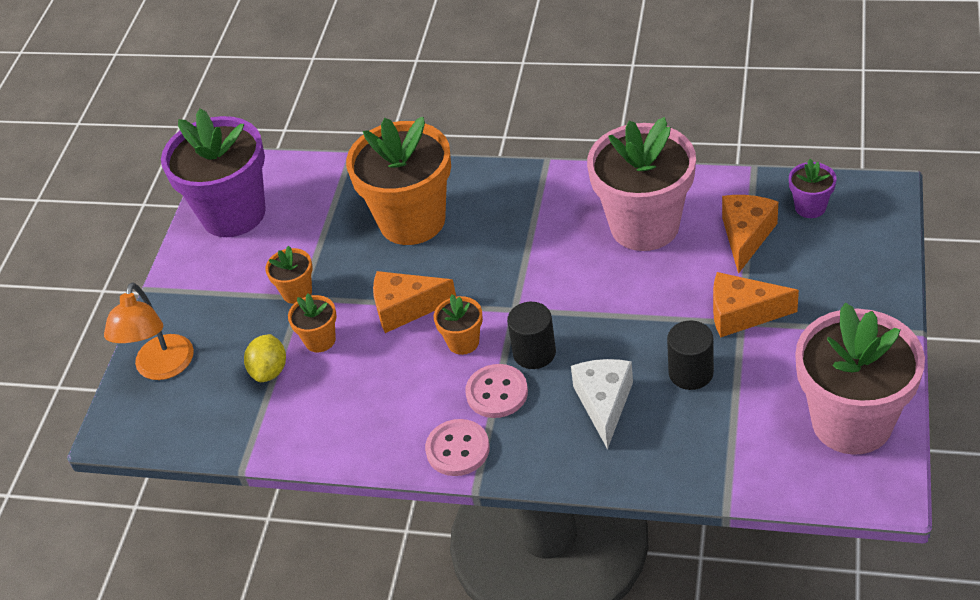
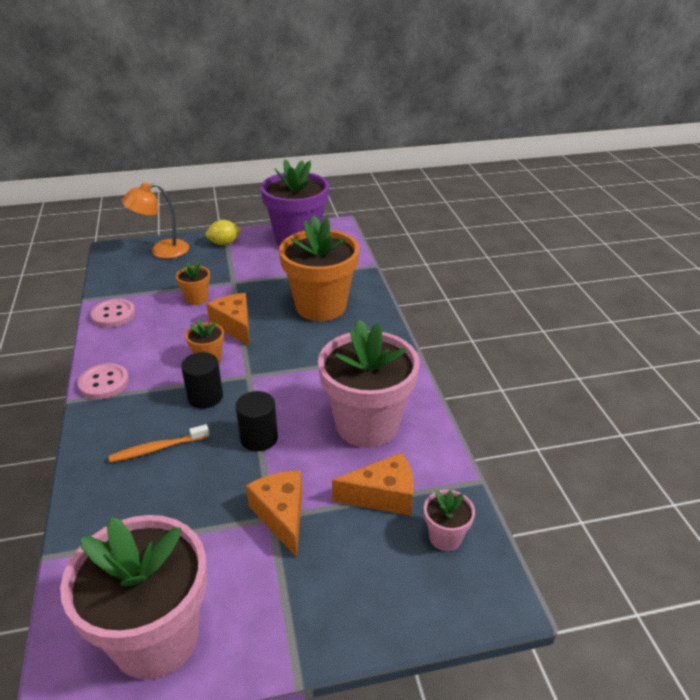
camera: 60 degrees right, 10 degrees down
yellow lemon [244,334,286,382] -> yellow lemon moved to [205,220,241,245]
orange flower pot [265,246,313,304] -> none
pink button [465,364,528,418] -> pink button moved to [90,299,135,327]
white cheese [571,359,633,449] -> orange toothbrush [108,424,209,463]
black cylinder [667,320,714,390] -> black cylinder moved to [236,391,278,451]
purple flower pot [789,159,836,218] -> pink flower pot [424,490,475,551]

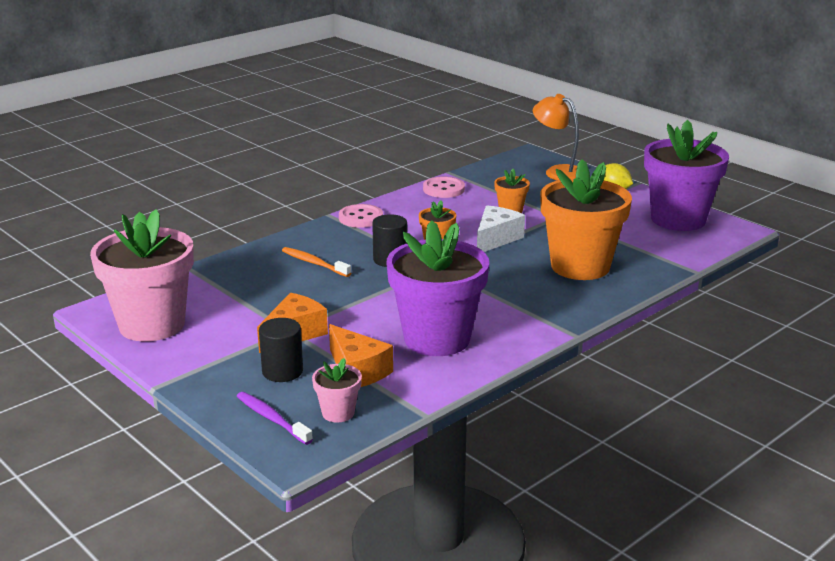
camera: 60 degrees right, 10 degrees down
orange cheese [207,293,249,346] -> white cheese [477,205,525,252]
black cylinder [236,391,278,451] -> black cylinder moved to [259,318,303,382]
pink flower pot [318,319,419,448] -> purple flower pot [386,220,489,356]
none -> purple toothbrush [237,392,313,445]

